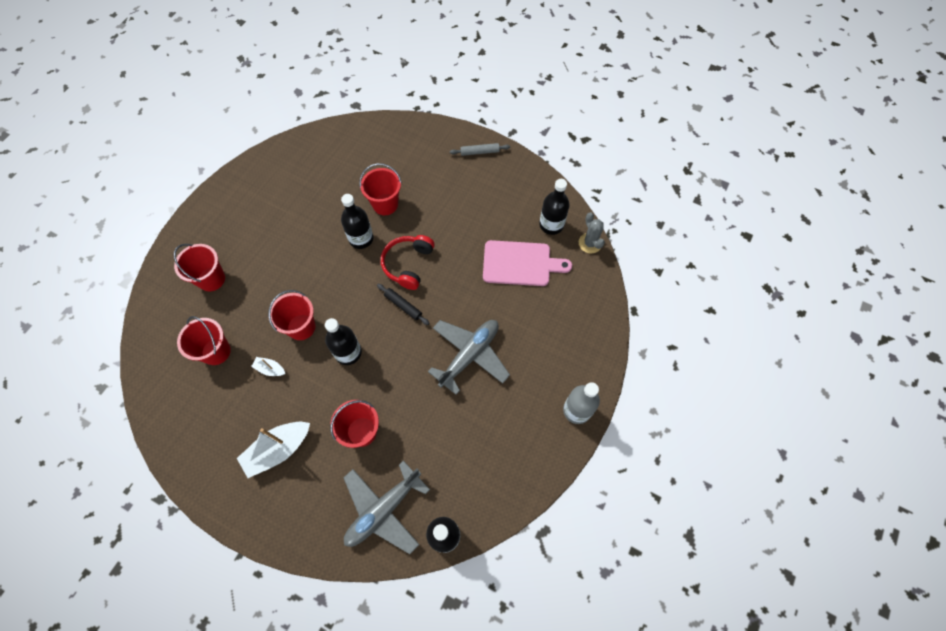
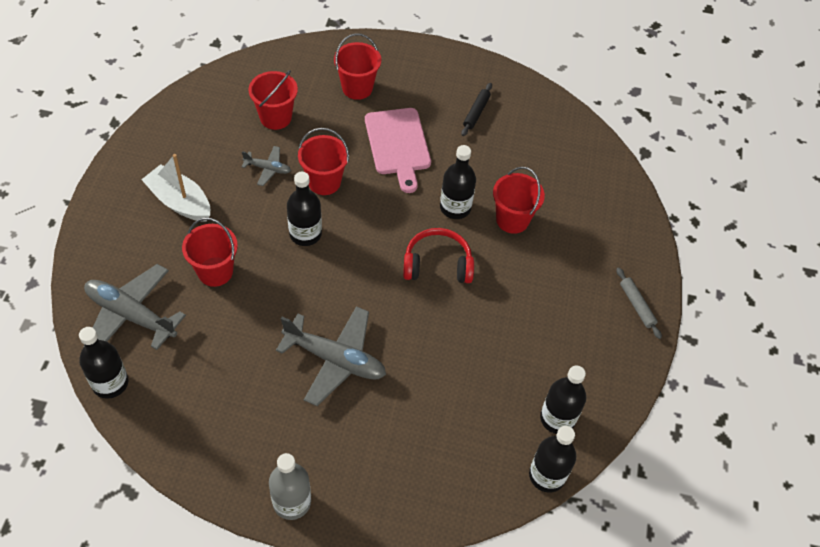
camera: 70 degrees right, 10 degrees down
white boat [251,357,285,376] -> grey plane [241,146,291,186]
black rolling pin [377,284,430,325] -> black rolling pin moved to [461,83,492,136]
pink cutting board [483,240,572,286] -> pink cutting board moved to [365,108,431,193]
grey cactus [579,212,605,253] -> black bottle [529,426,576,493]

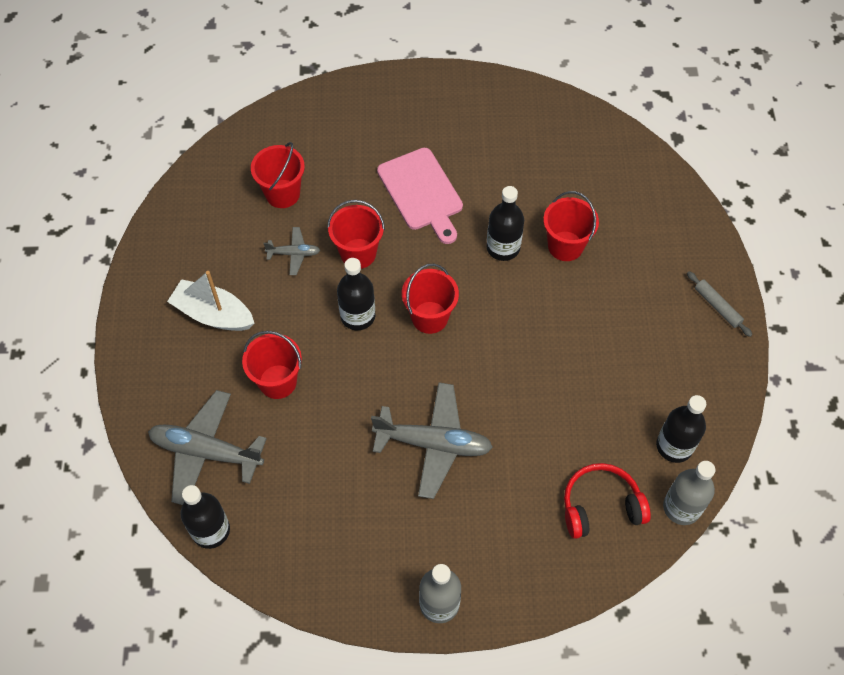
camera: 10 degrees left, 5 degrees up
red bucket [334,33,381,100] -> red bucket moved to [402,264,459,334]
red headphones [403,228,474,283] -> red headphones moved to [564,463,651,539]
black rolling pin [461,83,492,136] -> none
black bottle [529,426,576,493] -> grey bottle [663,461,715,525]

